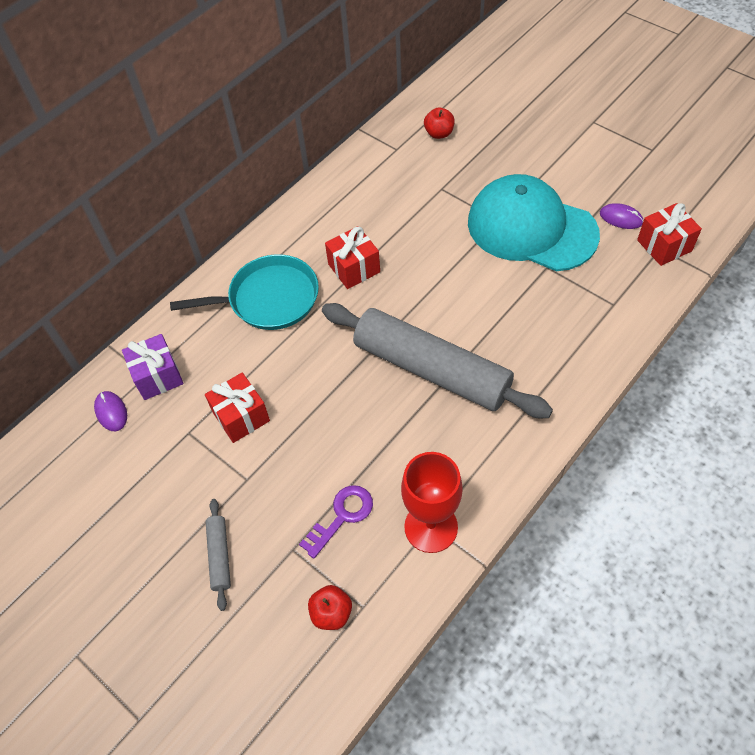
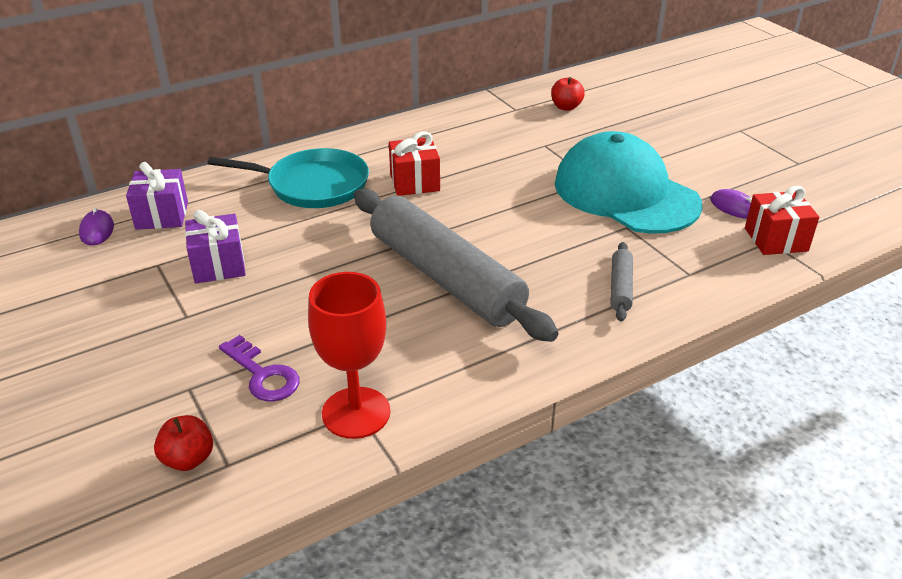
camera: 15 degrees right, 20 degrees down
red gift [205,373,270,443] -> purple gift [185,209,246,284]
grey rolling pin [205,499,231,611] -> grey rolling pin moved to [610,242,633,322]
purple key [299,485,373,559] -> purple key turned 75 degrees clockwise [219,335,300,402]

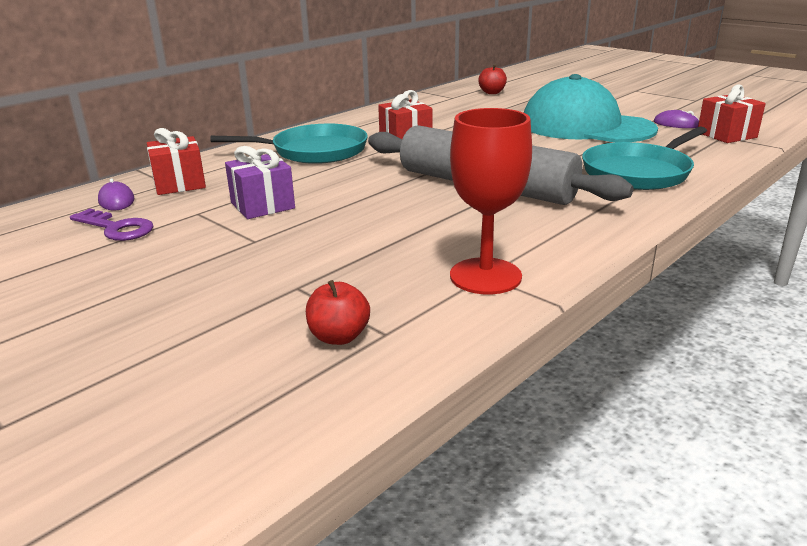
camera: 15 degrees left, 10 degrees down
purple gift [126,162,188,230] -> red gift [147,128,206,195]
purple key [219,335,300,402] -> purple key moved to [70,208,153,241]
grey rolling pin [610,242,633,322] -> turquoise pan [582,127,707,190]

